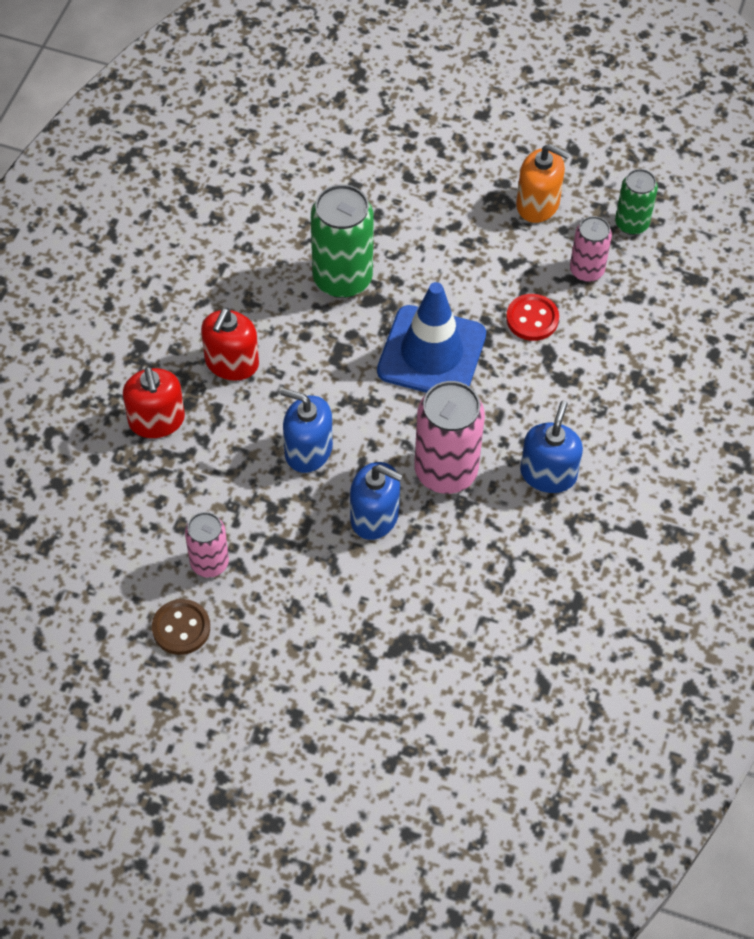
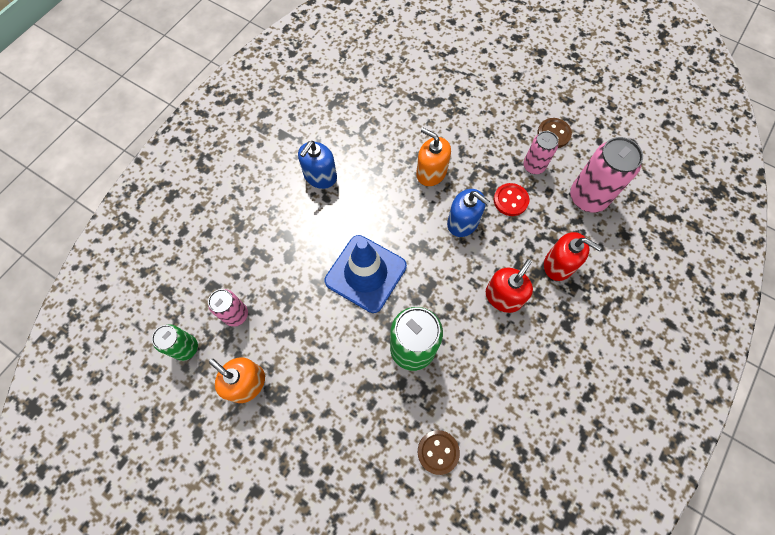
camera: 165 degrees left, 10 degrees up
red soap dispenser [123,367,185,438] -> red soap dispenser turned 120 degrees clockwise [544,232,602,281]
blue soap dispenser [350,462,402,540] -> orange soap dispenser [416,128,451,186]
pink can [414,381,485,494] -> pink can moved to [570,137,643,213]
red button [506,294,559,341] -> red button moved to [494,183,529,216]
none -> brown button [418,430,460,475]

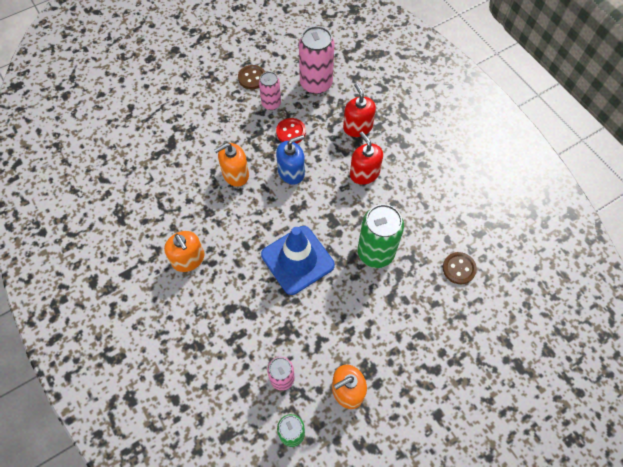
camera: 65 degrees left, 5 degrees down
blue soap dispenser [298,141,337,189] -> orange soap dispenser [164,231,204,272]
red soap dispenser [544,232,602,281] -> red soap dispenser turned 75 degrees counterclockwise [343,83,376,137]

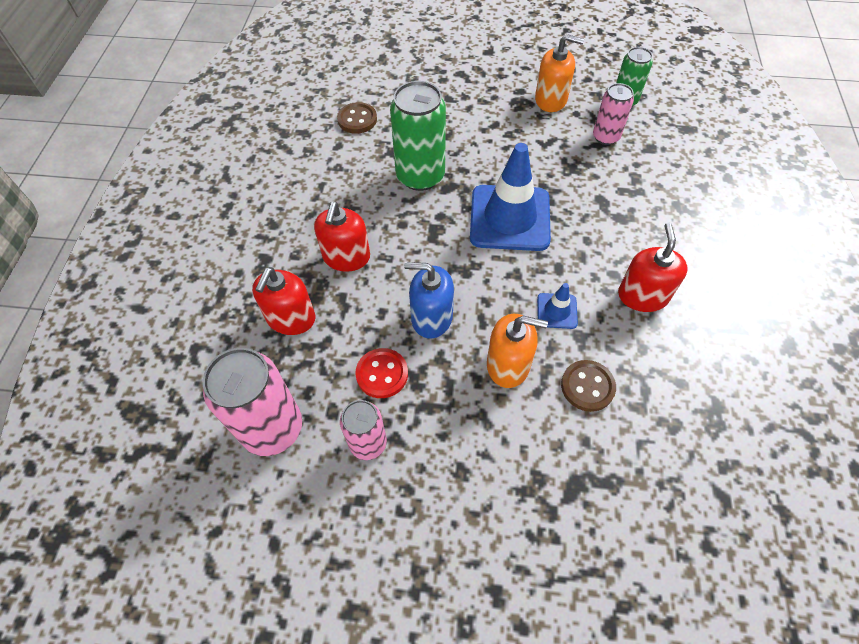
camera: 140 degrees left, 5 degrees down
orange soap dispenser [164,231,204,272] -> red soap dispenser [618,223,688,312]
brown button [238,65,265,89] -> brown button moved to [561,360,616,412]
none -> blue traffic cone [537,283,578,329]

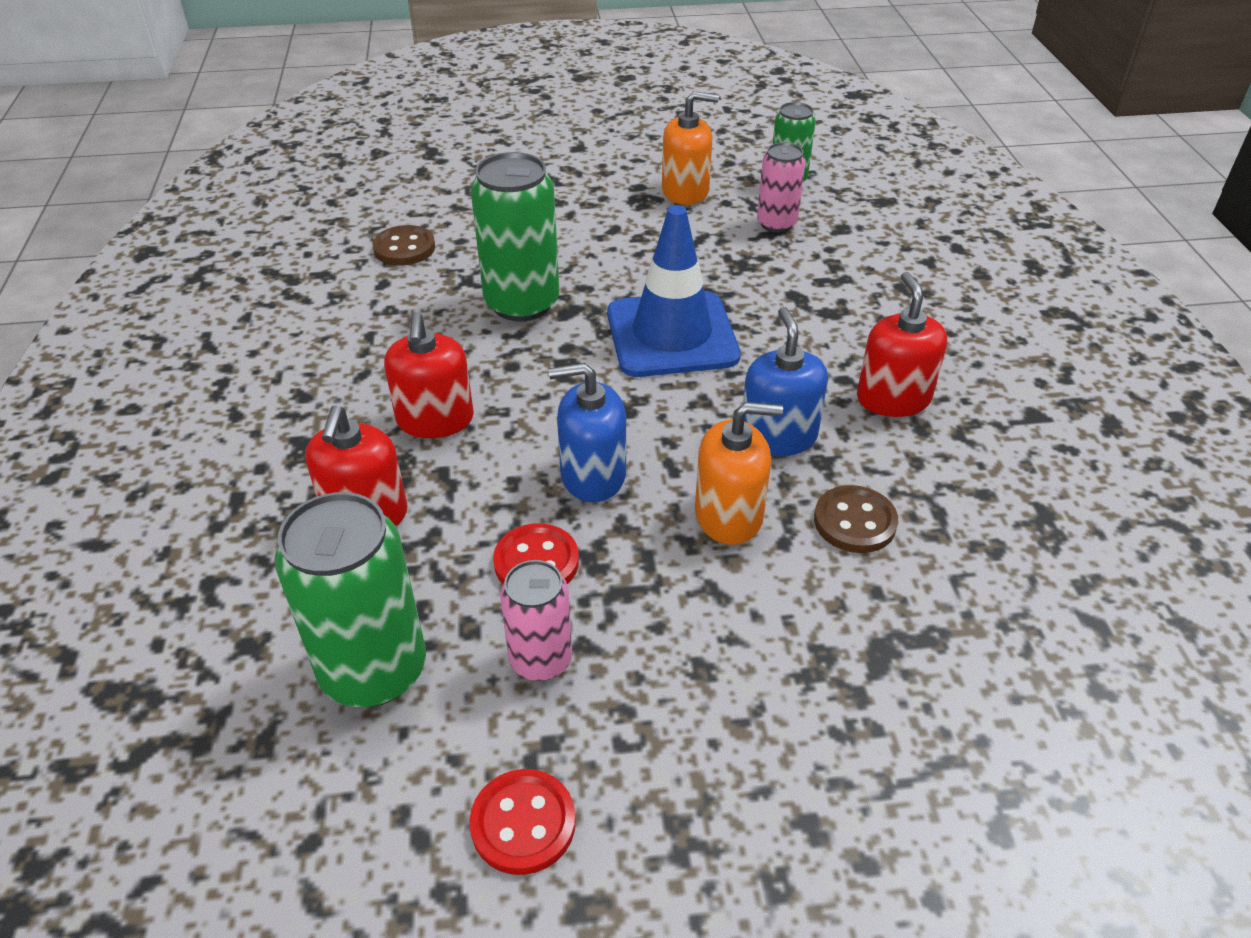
camera: 15 degrees left, 15 degrees down
pink can [203,348,302,456] -> green can [275,492,426,707]
blue traffic cone [537,283,578,329] -> blue soap dispenser [743,307,828,456]
none -> red button [469,769,576,875]

